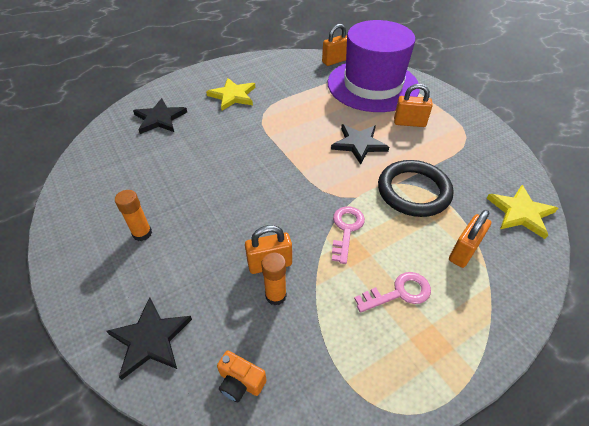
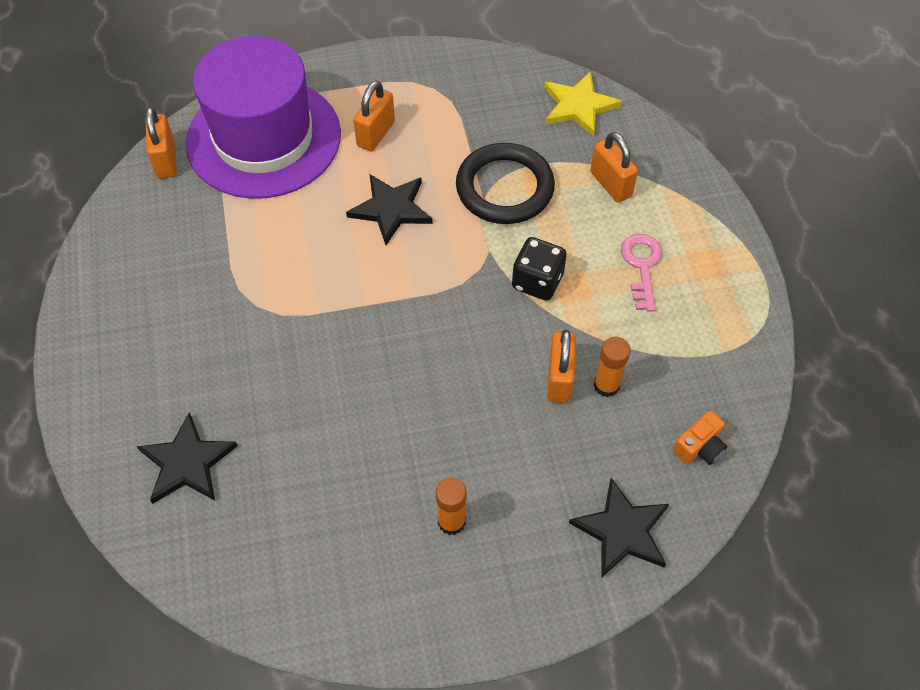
camera: 70 degrees left, 10 degrees up
yellow star [206,78,255,111] -> none
pink key [332,206,365,264] -> black dice [512,237,567,300]

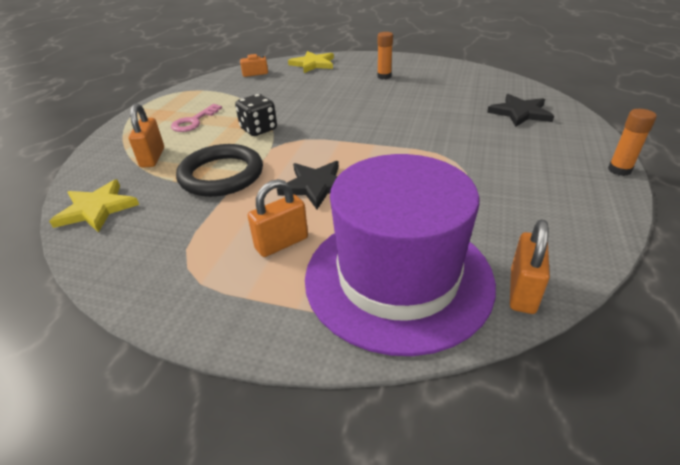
camera: 150 degrees left, 20 degrees down
orange padlock [547,330,576,403] -> none
black star [569,478,669,577] -> yellow star [288,51,334,73]
orange glue stick [594,337,631,397] -> orange glue stick moved to [608,109,657,176]

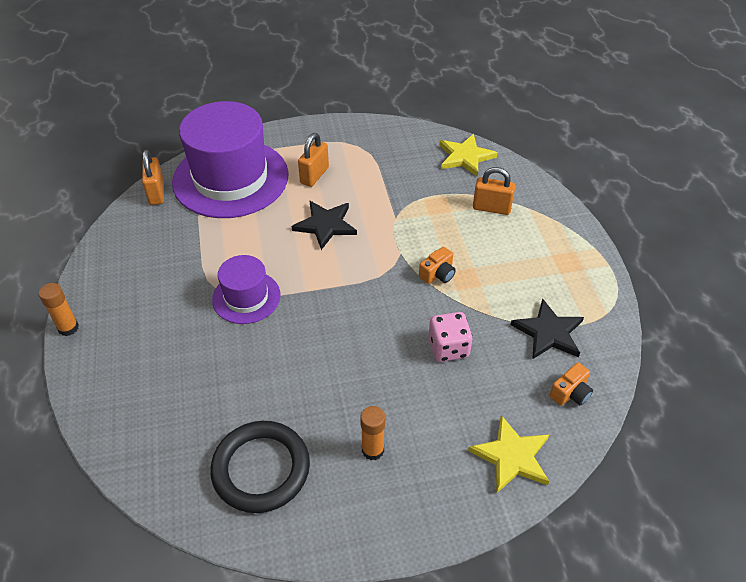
camera: 150 degrees right, 10 degrees up
orange padlock [128,103,164,168] -> orange padlock turned 45 degrees counterclockwise [473,167,515,215]
pink key [171,104,222,132] -> none
black ring [176,144,263,197] -> black ring moved to [210,421,310,513]
black dice [235,94,277,136] -> orange camera [419,247,456,284]
black star [487,94,554,127] -> black star moved to [511,298,584,359]
none -> purple hat [212,255,281,324]
none -> pink dice [429,312,473,362]

